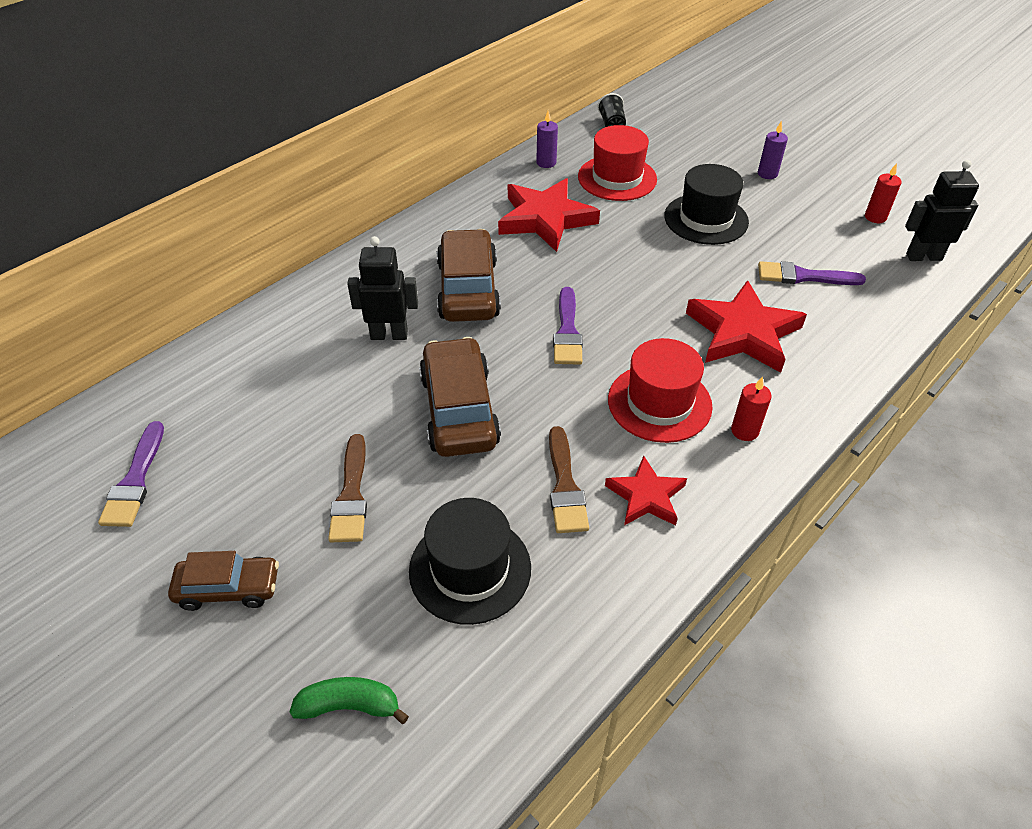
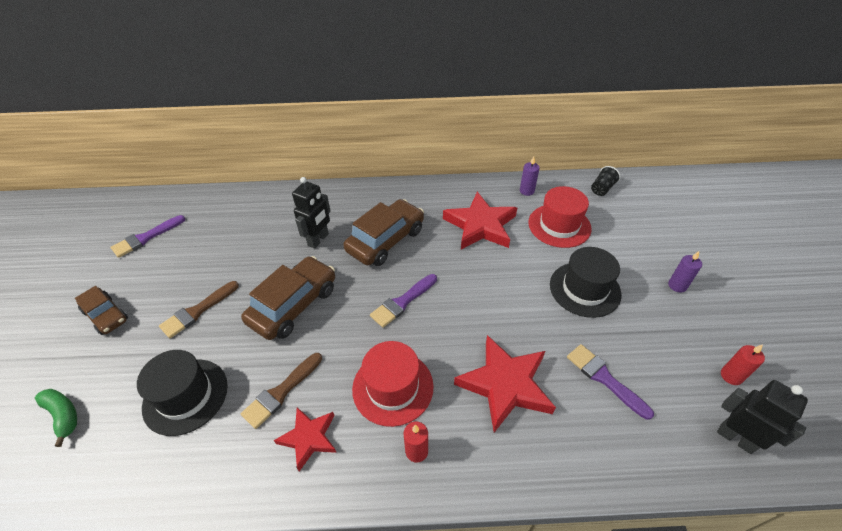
camera: 45 degrees right, 0 degrees up
black robot [347,236,418,340] -> black robot turned 75 degrees clockwise [292,177,331,249]

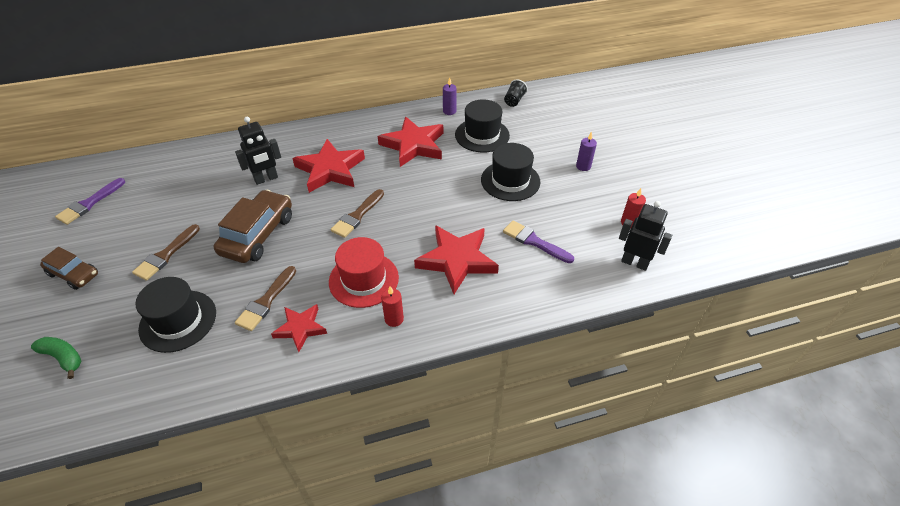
camera: 15 degrees left, 0 degrees up
black robot [292,177,331,249] -> black robot turned 45 degrees clockwise [235,117,281,185]
brown car [344,199,424,266] -> red star [292,139,365,193]
purple brush [370,274,437,328] -> brown brush [330,189,384,238]
red hat [528,186,592,248] -> black hat [455,99,510,153]

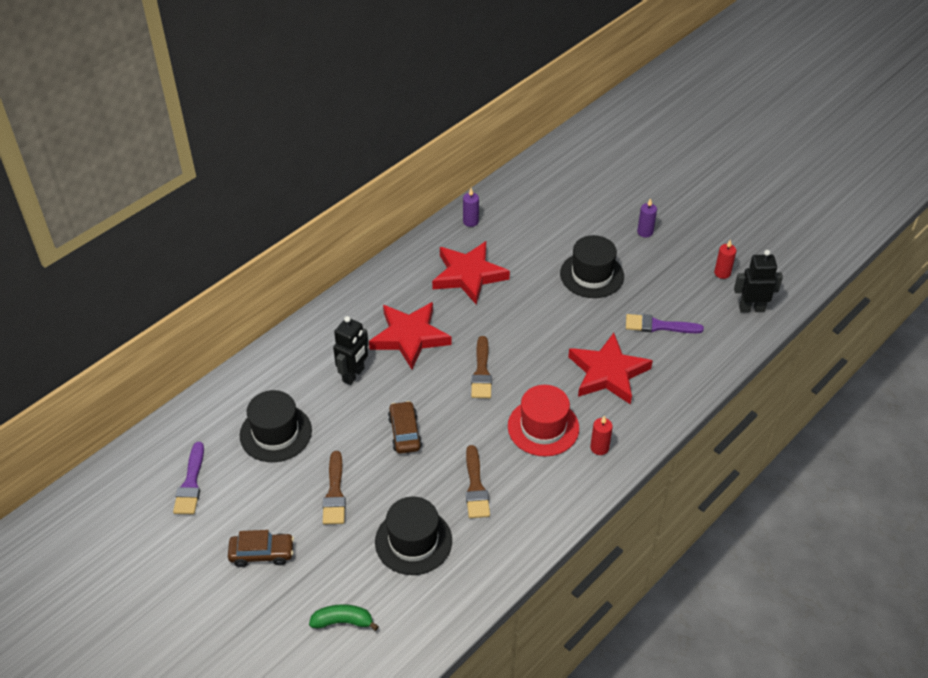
camera: 30 degrees left, 0 degrees up
brown car [214,190,292,263] -> brown car [388,401,422,454], size x0.61
red star [271,304,327,352] -> none
black hat [455,99,510,153] -> black hat moved to [240,390,312,462]
black cup [504,79,528,107] -> none

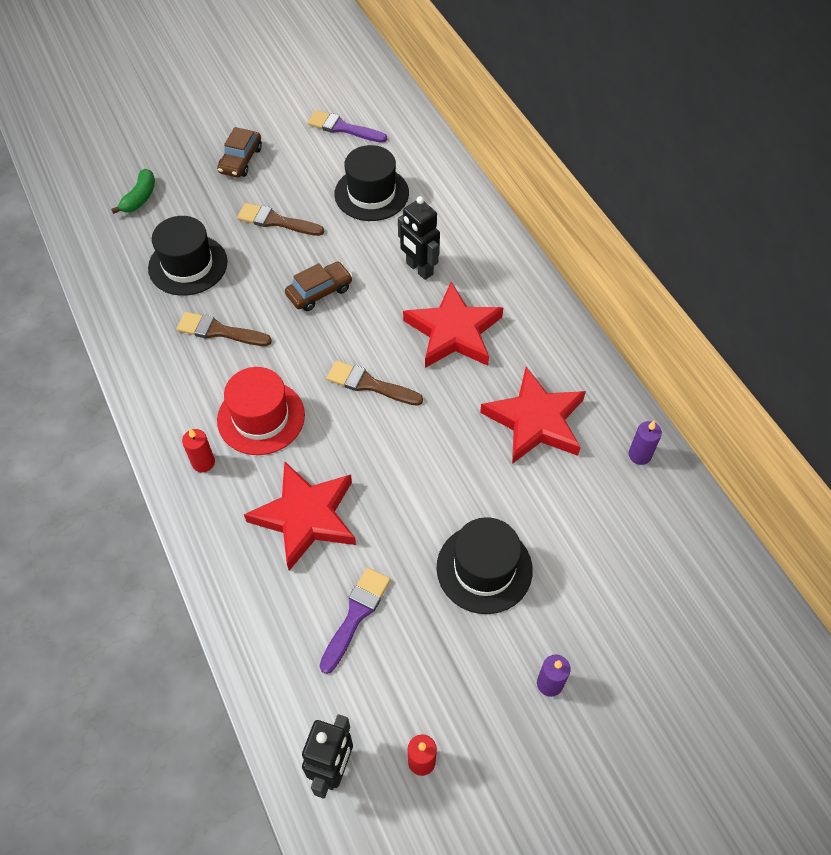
camera: 110 degrees right, 10 degrees up
brown car [388,401,422,454] -> brown car turned 45 degrees counterclockwise [285,262,353,311]

